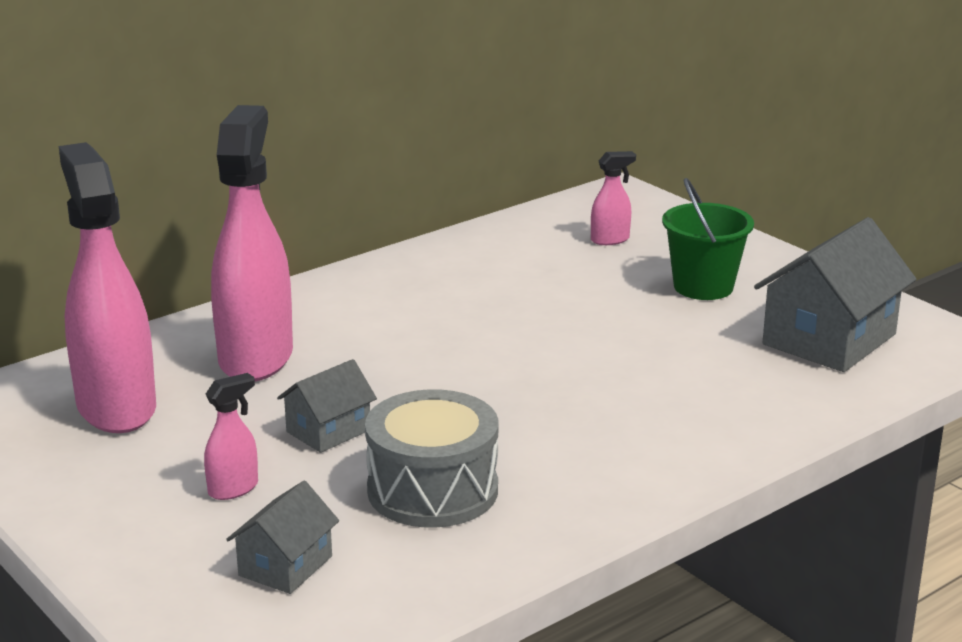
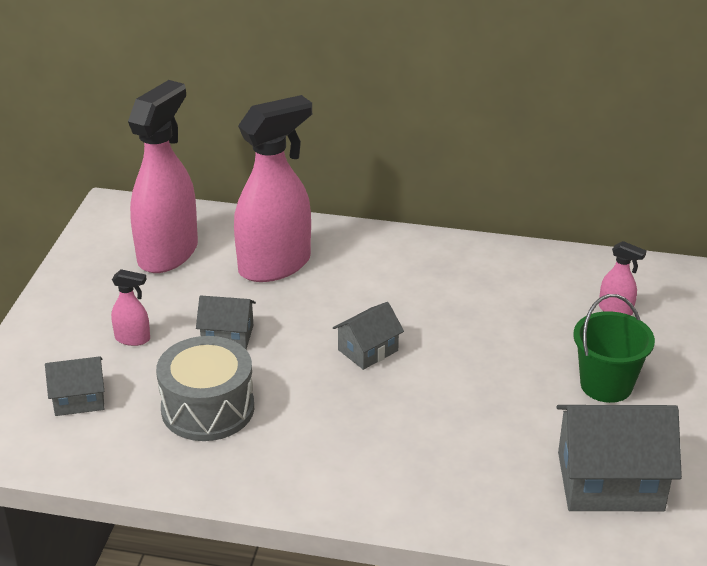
camera: 50 degrees right, 10 degrees up
none -> grey house [333,302,404,370]

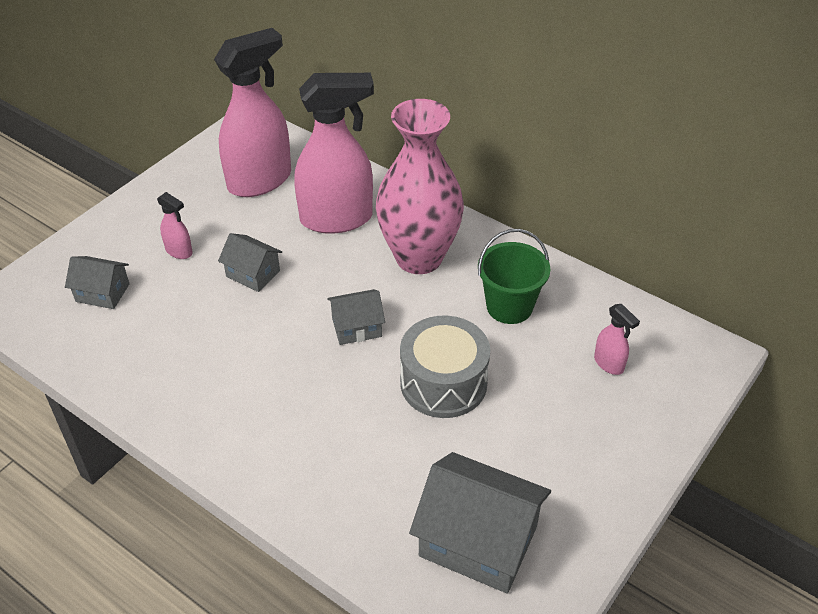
camera: 25 degrees right, 10 degrees up
grey drum [156,336,254,441] -> grey drum moved to [400,315,490,418]
green bucket [573,294,655,403] -> green bucket moved to [478,229,551,324]
none -> pink vase [376,99,464,274]

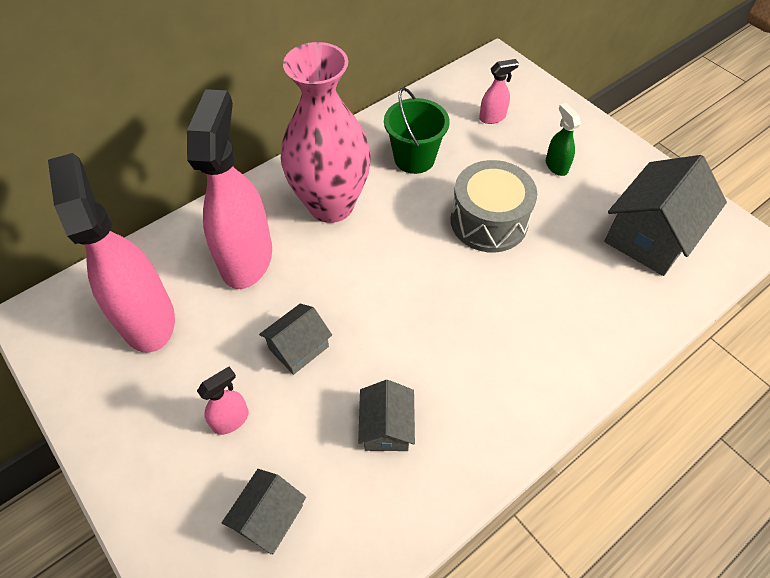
camera: 75 degrees left, 10 degrees up
grey house [327,289,385,345] -> grey house moved to [358,380,415,451]
none -> green spray bottle [546,103,581,176]

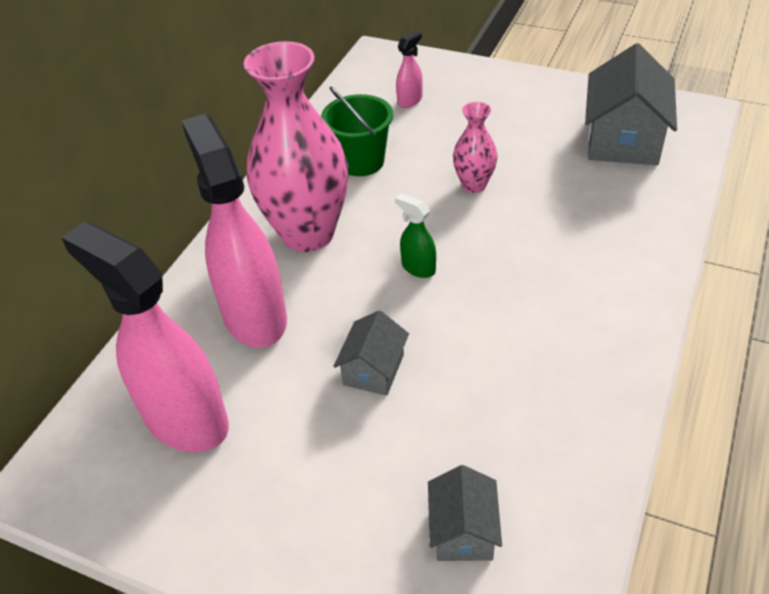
camera: 25 degrees left, 10 degrees down
pink spray bottle [197,366,249,435] -> none
grey house [358,380,415,451] -> none
grey drum [451,160,537,253] -> pink vase [453,102,498,193]
green spray bottle [546,103,581,176] -> green spray bottle moved to [395,193,436,278]

